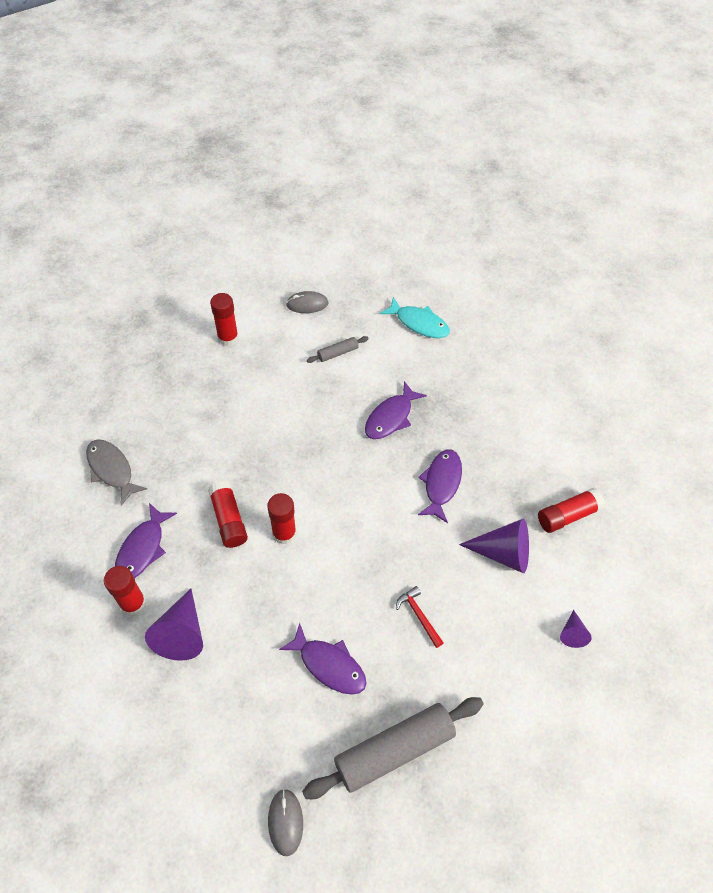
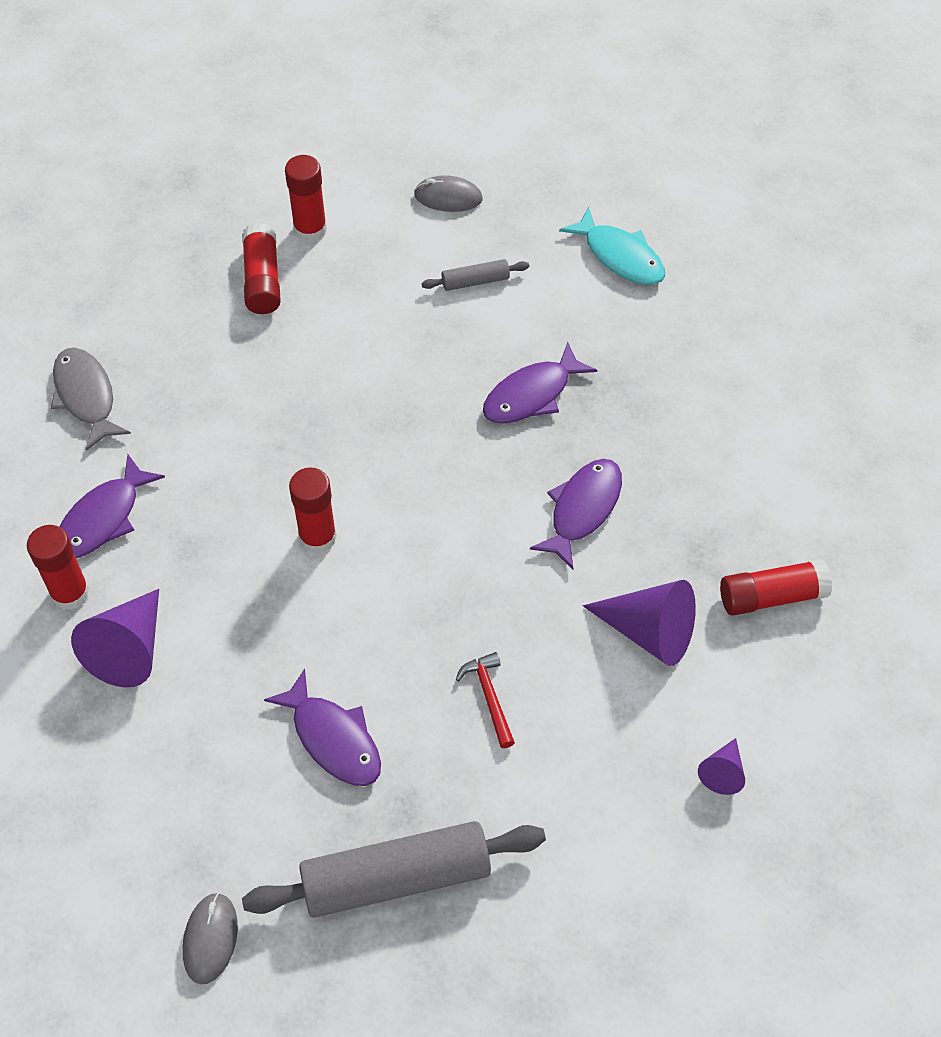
camera: 15 degrees right, 0 degrees up
red glue stick [208,481,248,548] -> red glue stick moved to [242,223,281,314]

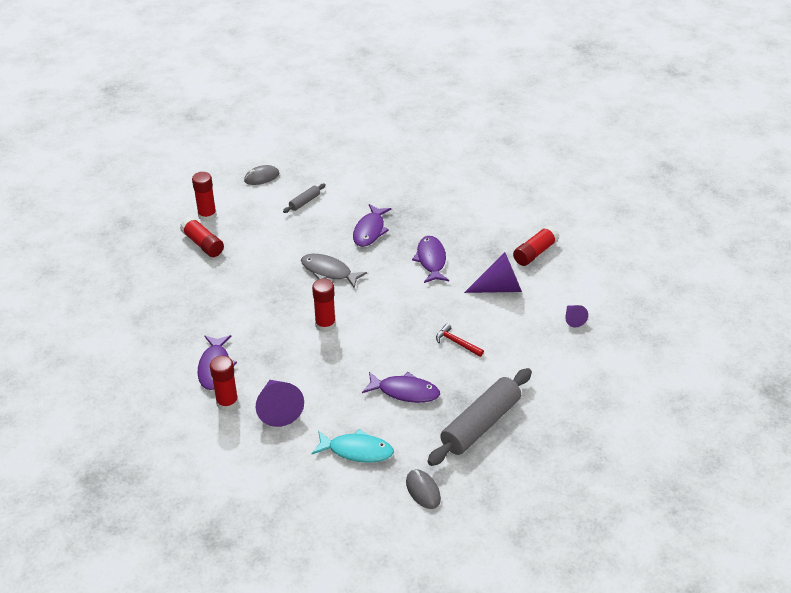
camera: 35 degrees left, 15 degrees down
grey fish [51,347,131,451] -> grey fish moved to [301,254,367,288]
turquoise fish [559,207,665,285] -> turquoise fish moved to [312,429,394,463]

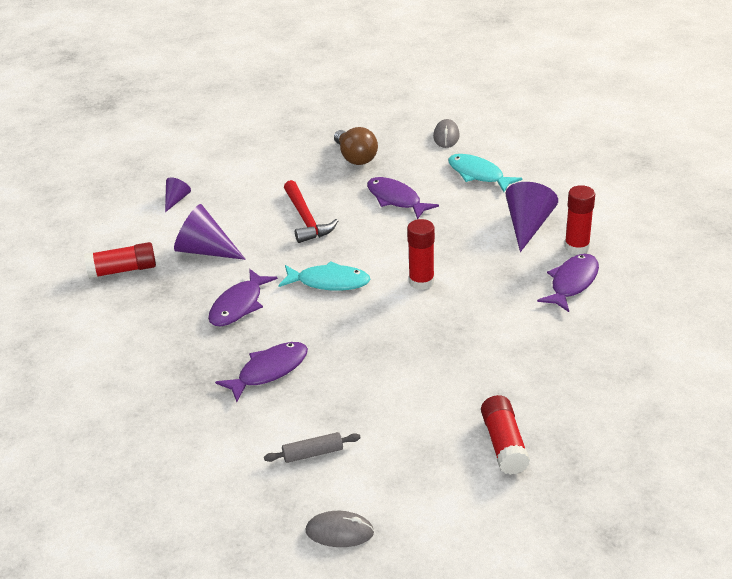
camera: 145 degrees left, 5 degrees down
red glue stick [192,172,217,222] -> none
grey fish [301,254,367,288] -> none
grey rolling pin [427,368,532,466] -> brown light bulb [334,127,378,165]
red hammer [436,324,484,357] -> red hammer [284,180,338,243], size x1.61
none -> turquoise fish [278,261,371,291]

